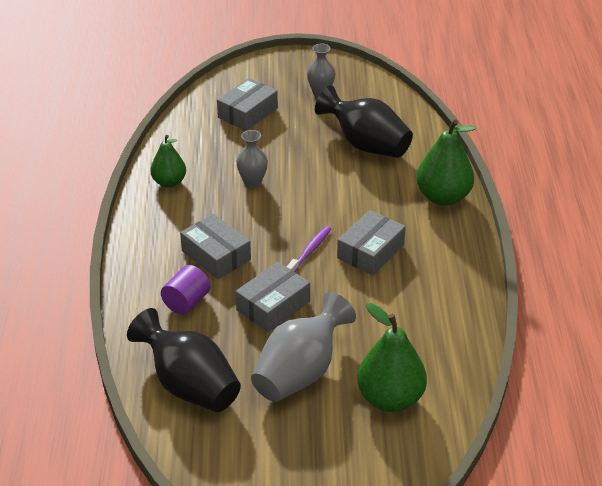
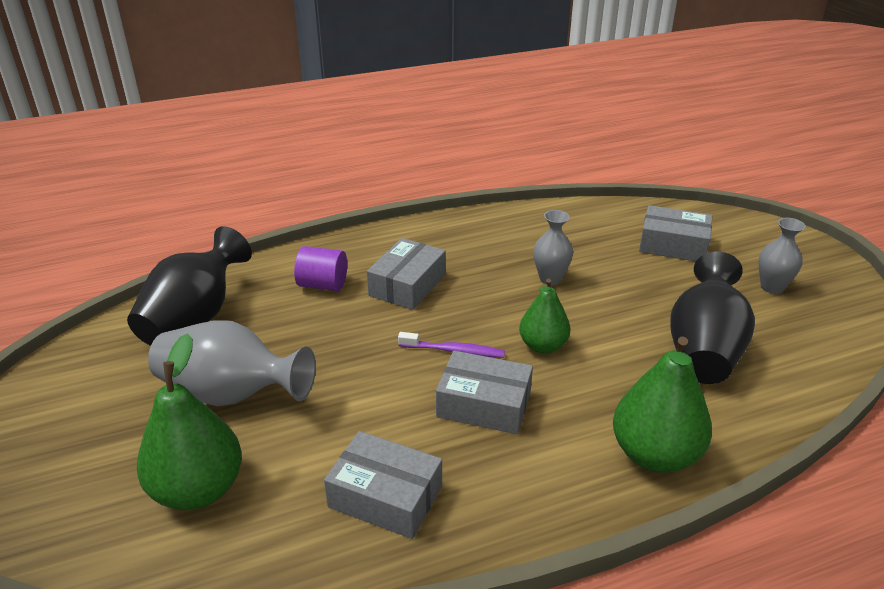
camera: 70 degrees right, 5 degrees down
green pear [150,135,186,188] -> green pear moved to [519,279,571,354]
grey box [235,262,310,332] -> grey box moved to [324,431,442,539]

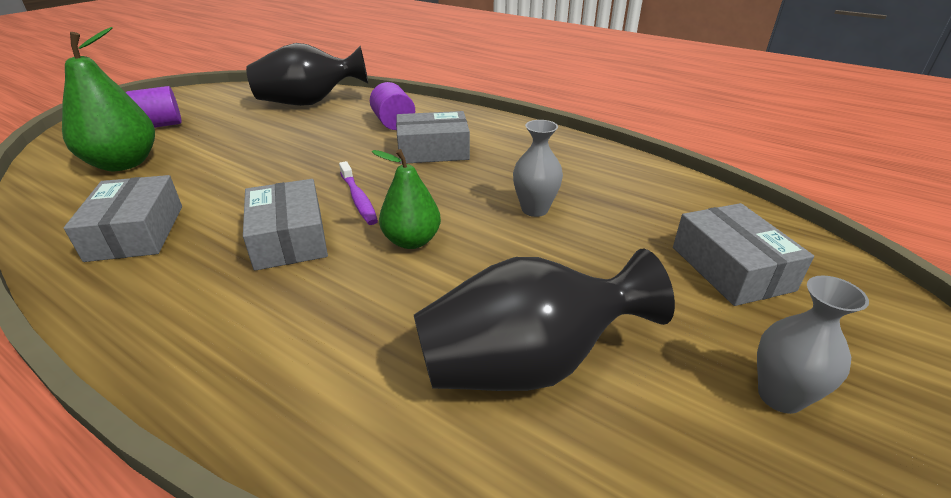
camera: 55 degrees right, 0 degrees up
grey vase [148,321,316,406] -> none
green pear [613,336,712,473] -> none
none -> purple cylinder [126,86,181,128]

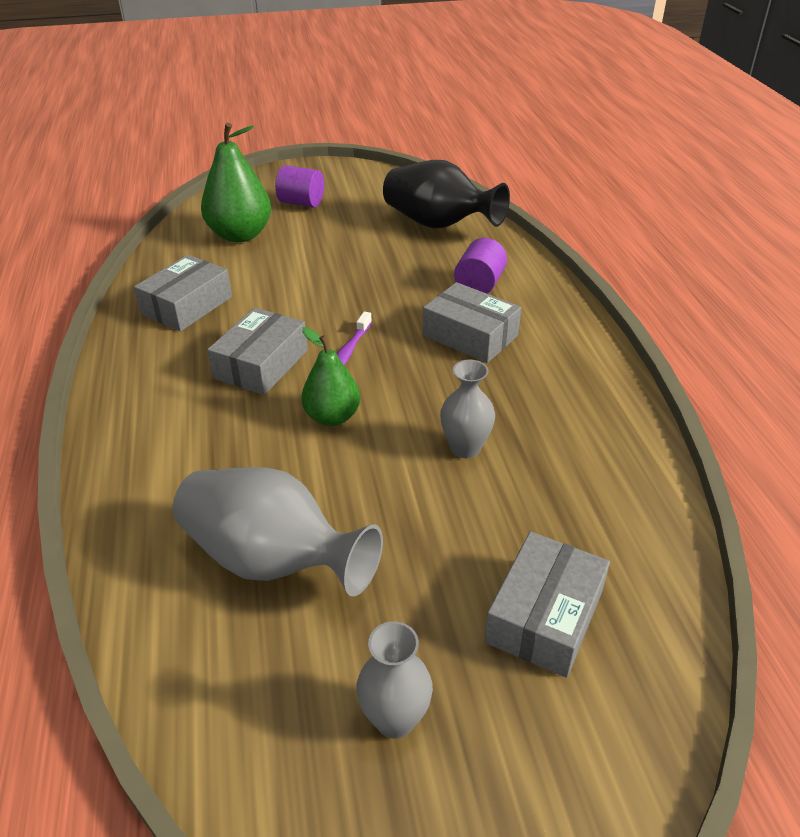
camera: 45 degrees right, 5 degrees up
black vase [414,249,675,391] -> grey vase [173,467,383,596]

